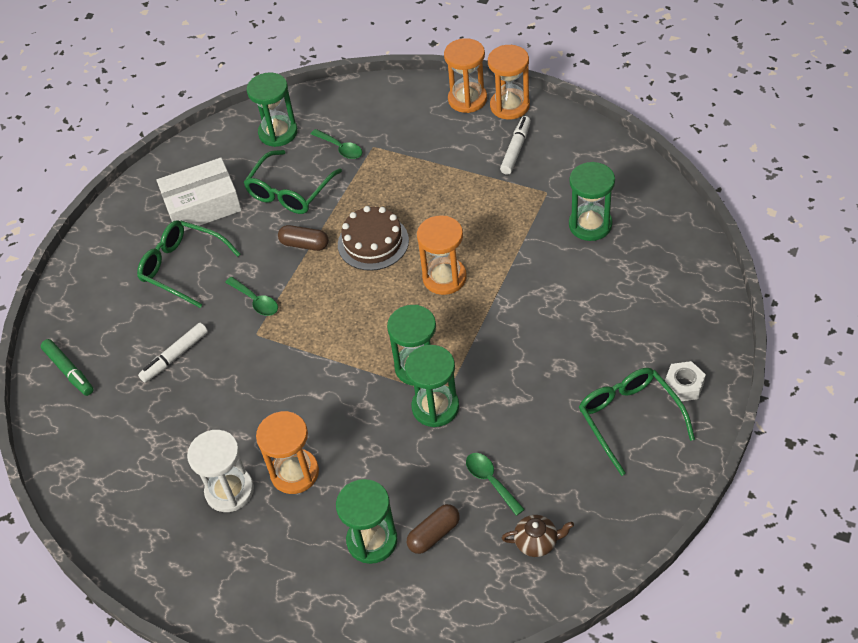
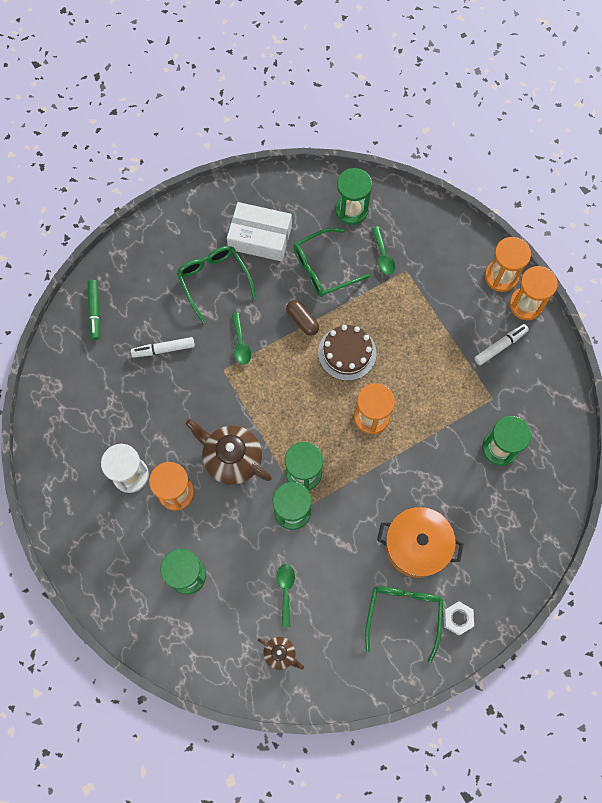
camera: 30 degrees right, 20 degrees up
brown capsule [407,504,460,554] -> none
none -> brown teapot [186,419,272,485]
none -> orange pot [377,507,464,578]

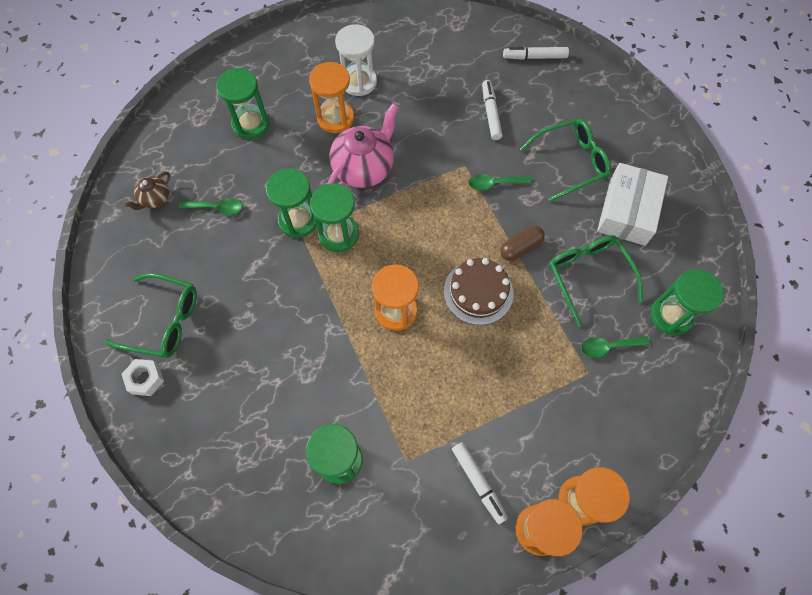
camera: 95 degrees right, 5 degrees down
green marker [88,280,100,340] -> white marker [503,47,569,60]
brown teapot [186,419,272,485] -> pink teapot [328,103,398,188]
orange pot [377,507,464,578] -> none

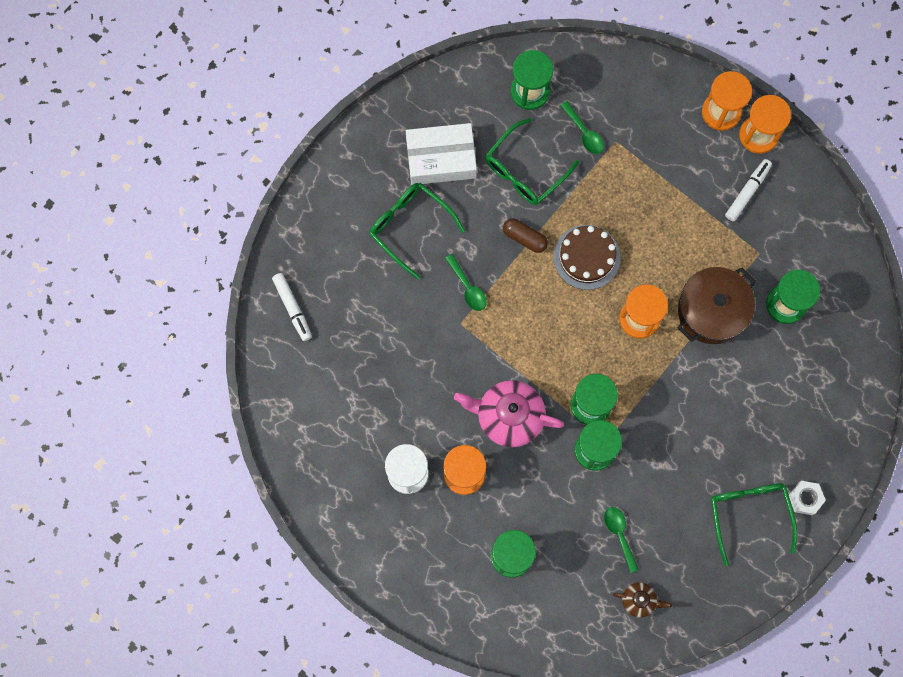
camera: 115 degrees left, 10 degrees up
white marker [482,80,502,140] -> none
none -> brown pot [678,267,756,344]

